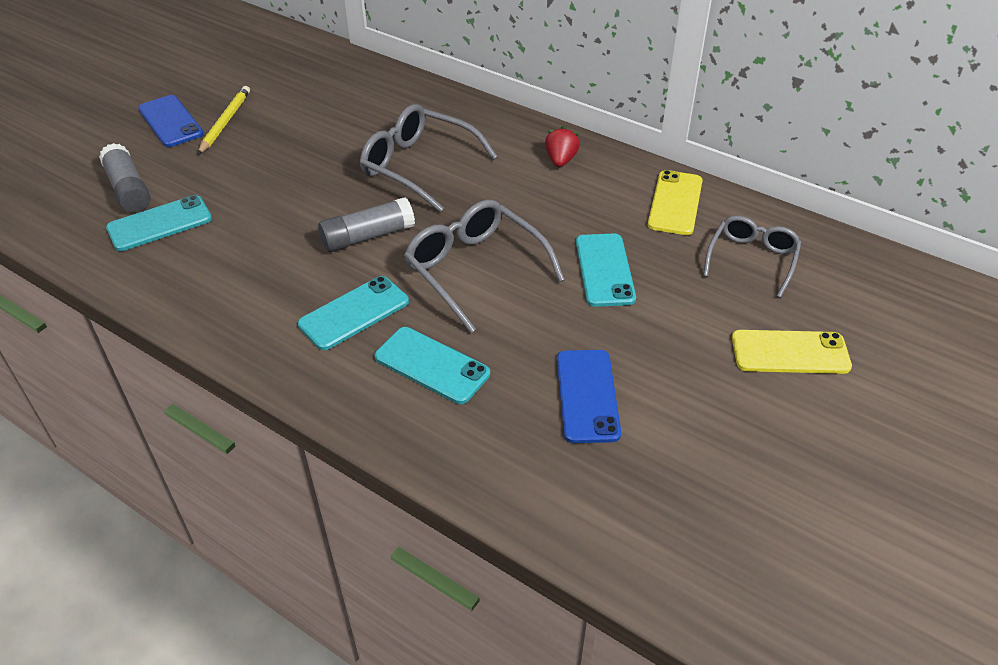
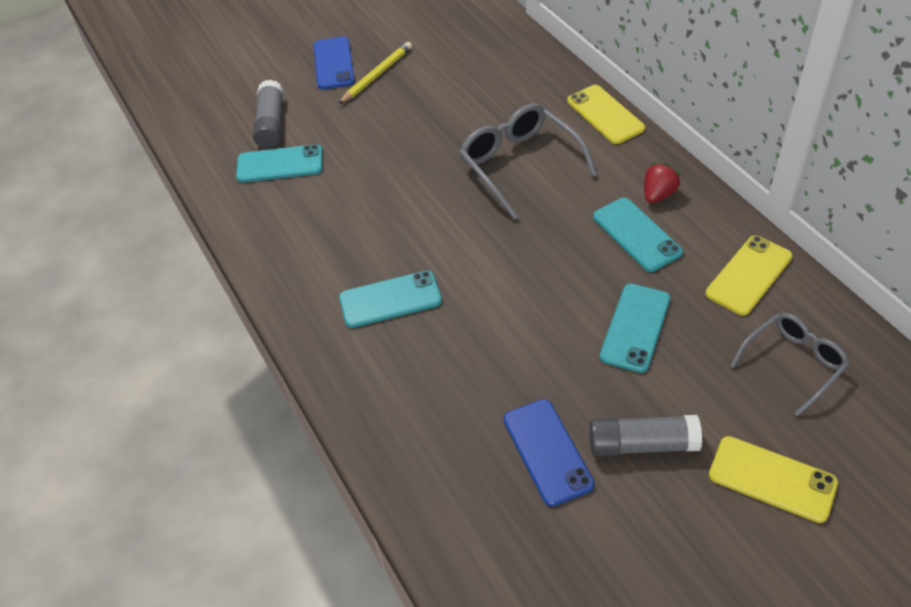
camera: 30 degrees right, 5 degrees up
grey glue stick [318,197,415,252] -> grey glue stick moved to [589,415,702,456]
turquoise phone [374,327,490,404] -> turquoise phone moved to [593,198,683,272]
grey glasses [404,200,565,333] -> none
blue phone [557,350,621,443] -> blue phone turned 45 degrees counterclockwise [504,399,594,507]
none -> yellow phone [567,85,645,144]

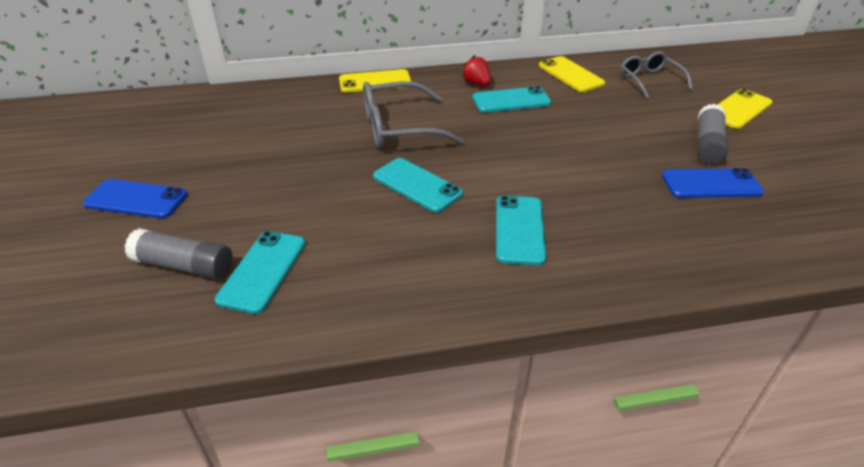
camera: 75 degrees left, 10 degrees down
yellow pencil [339,42,412,104] -> none
turquoise phone [600,284,670,373] -> turquoise phone moved to [373,158,463,213]

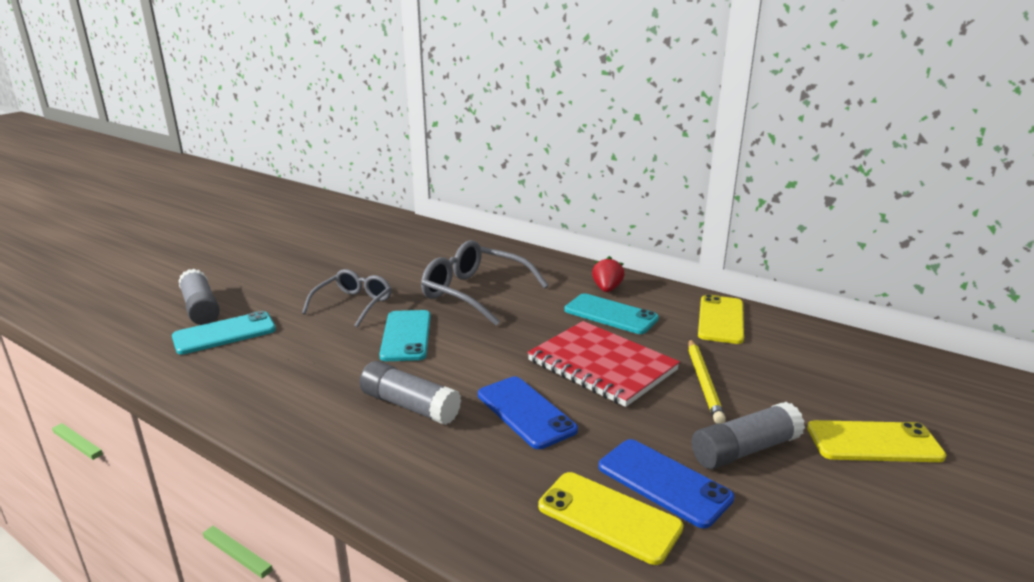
camera: 45 degrees right, 15 degrees down
blue phone [83,179,188,218] -> blue phone moved to [478,377,578,449]
yellow phone [339,69,412,93] -> yellow phone moved to [538,472,683,565]
turquoise phone [496,195,546,265] -> grey glue stick [359,361,461,425]
grey glasses [620,51,693,99] -> grey glasses moved to [302,269,392,328]
none -> red notebook [527,321,680,407]
none -> yellow pencil [688,339,726,424]

